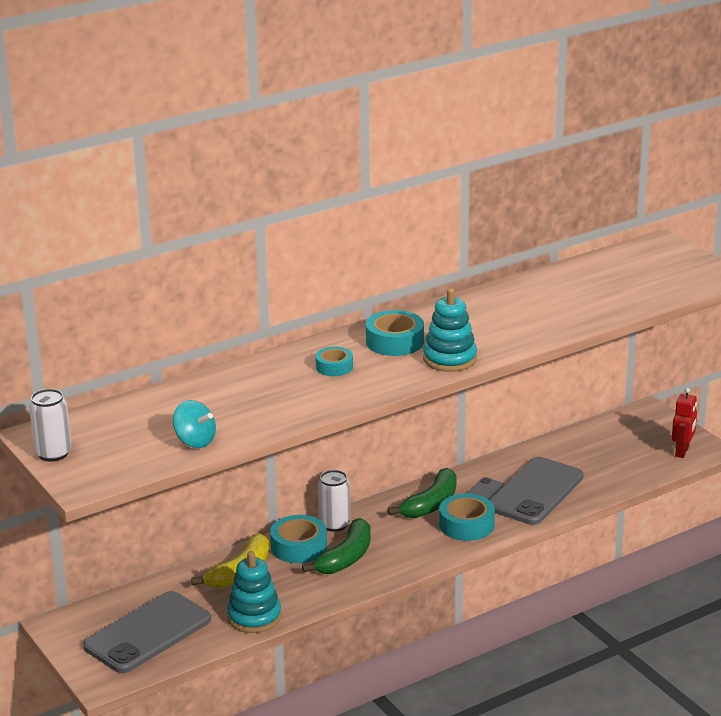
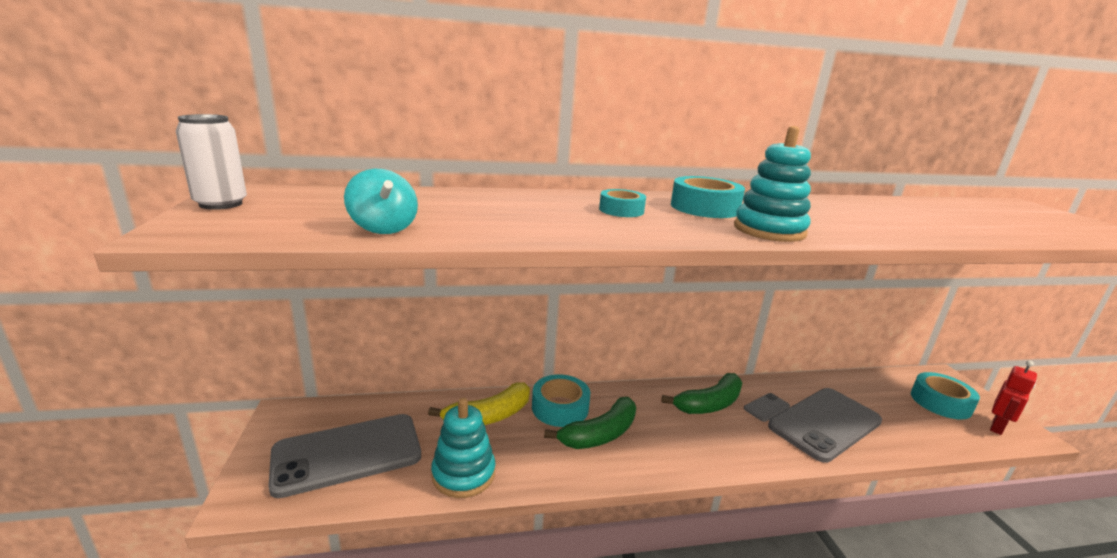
camera: 20 degrees right, 5 degrees down
white can [318,470,350,532] -> none
turquoise tape [439,493,495,541] -> turquoise tape moved to [911,372,980,420]

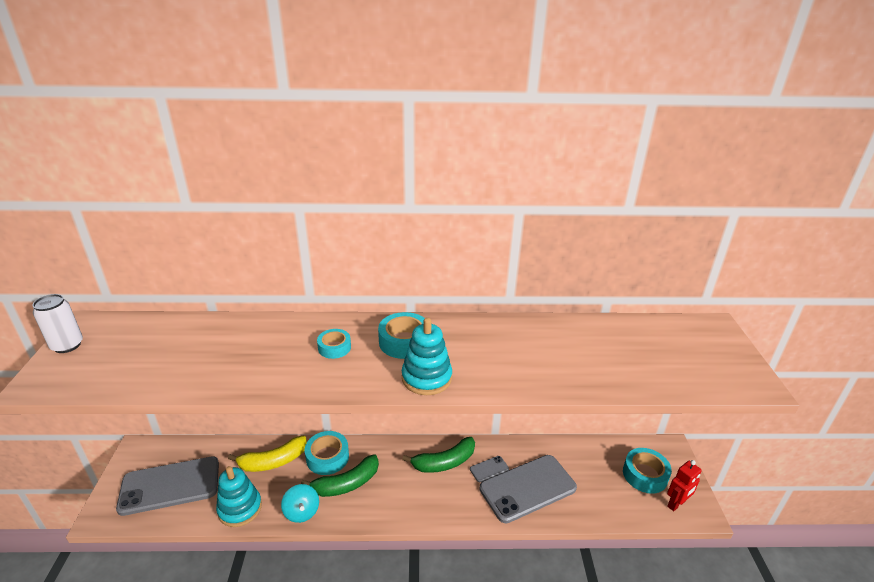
camera: 10 degrees right, 10 degrees up
turquoise spinning top [344,169,418,234] -> turquoise spinning top moved to [281,484,319,523]

